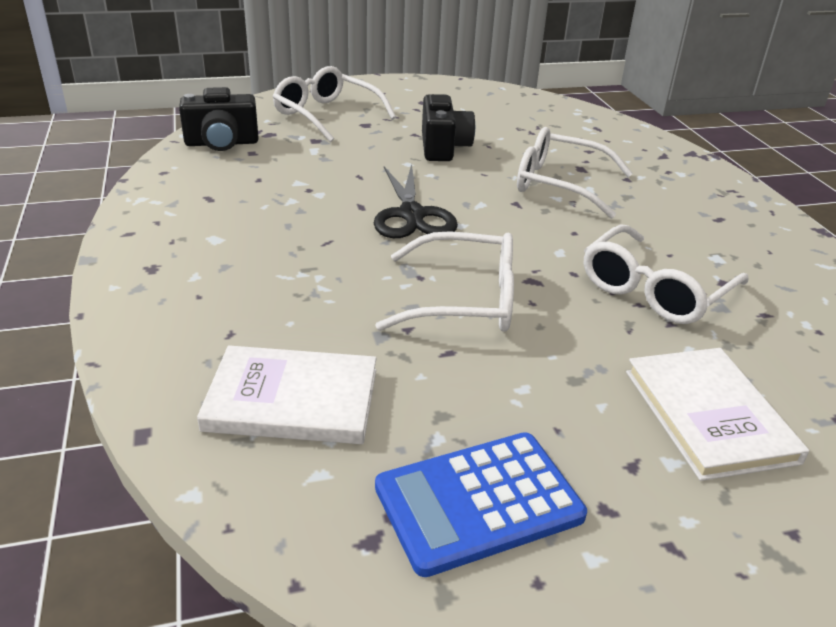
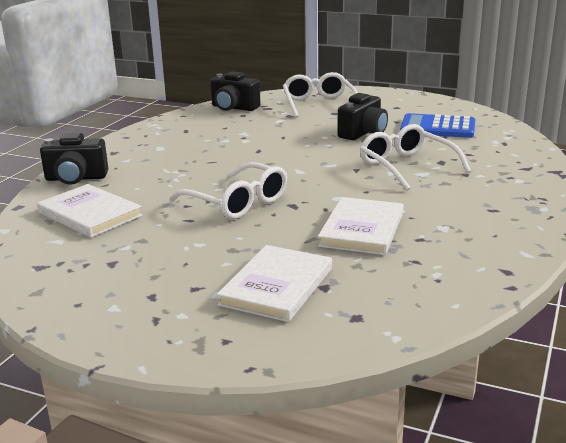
camera: 40 degrees right, 10 degrees down
black scissors [374,164,458,238] -> none
blue calculator [375,432,587,577] -> blue calculator moved to [400,113,475,138]
white glasses [584,224,749,324] -> white book [318,197,404,255]
none -> black camera [40,133,108,185]

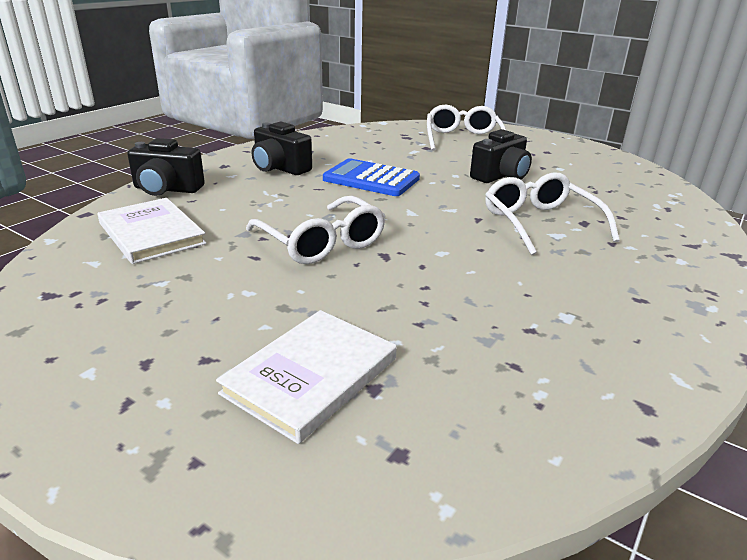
camera: 10 degrees right, 5 degrees up
black camera [211,71,260,111] -> black camera moved to [252,122,312,175]
white book [318,197,404,255] -> none
blue calculator [400,113,475,138] -> blue calculator moved to [323,158,420,196]

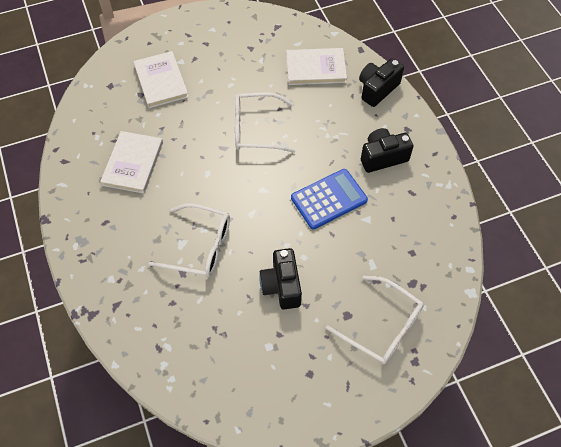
camera: 125 degrees right, 30 degrees up
none -> white book [100,131,163,194]

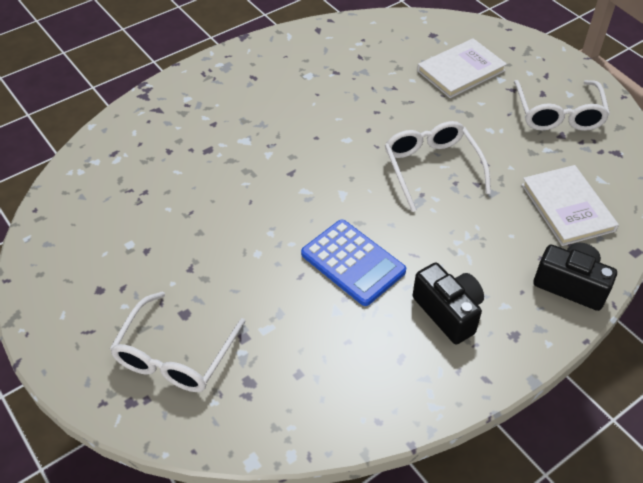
camera: 75 degrees right, 10 degrees down
white book [100,131,163,194] -> none
white glasses [148,203,230,277] -> white glasses moved to [514,80,610,131]
black camera [259,248,302,310] -> none

